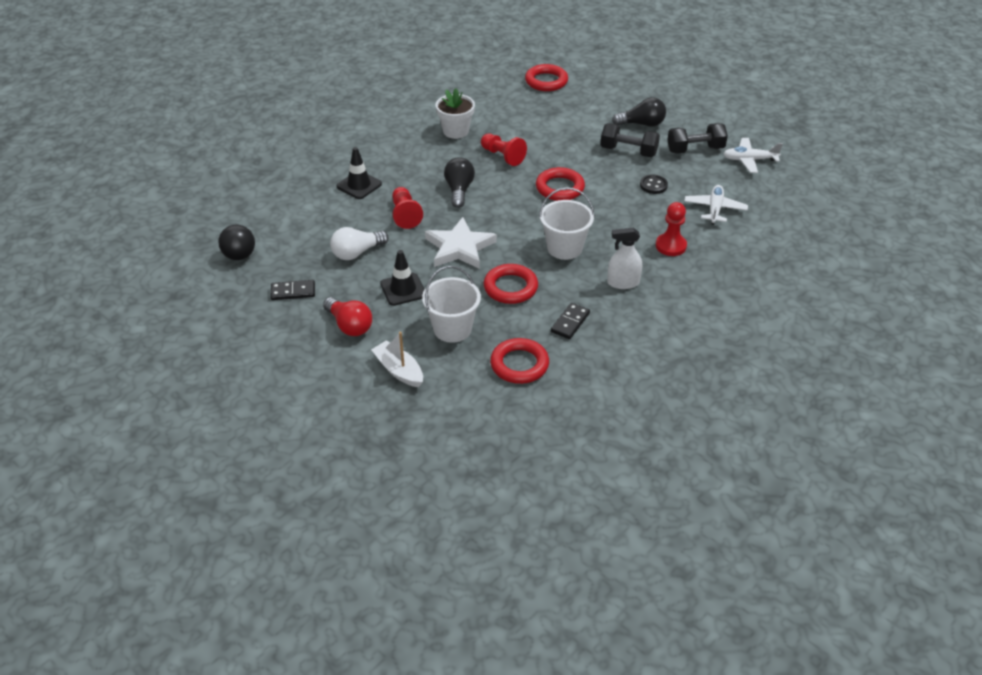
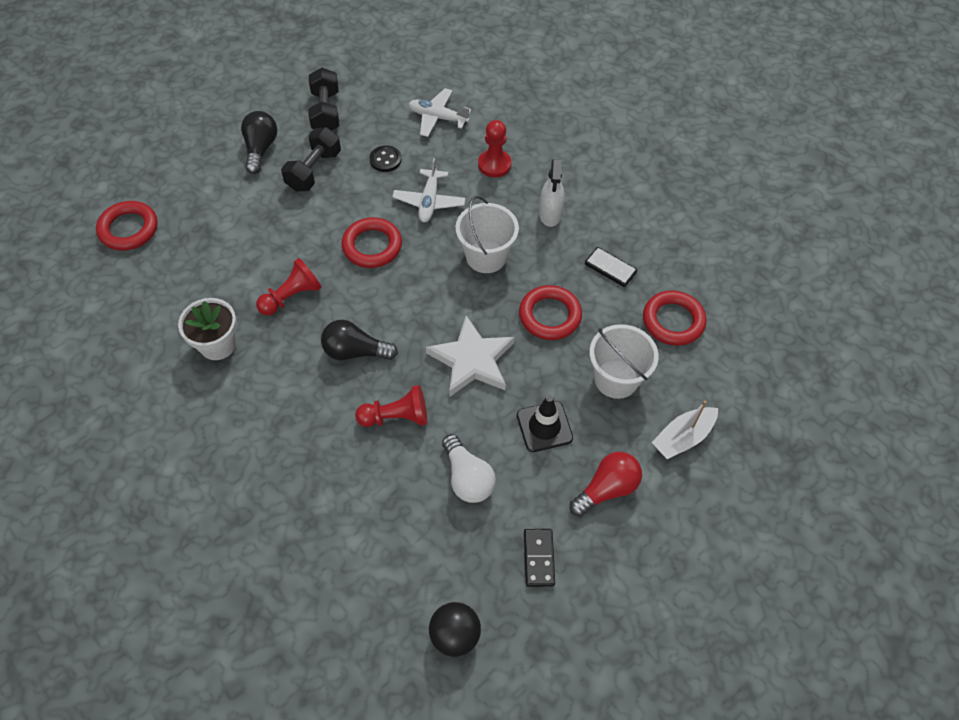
camera: 85 degrees left, 15 degrees up
black traffic cone [336,147,382,199] -> none
white plane [723,138,783,173] -> white plane moved to [392,158,466,222]

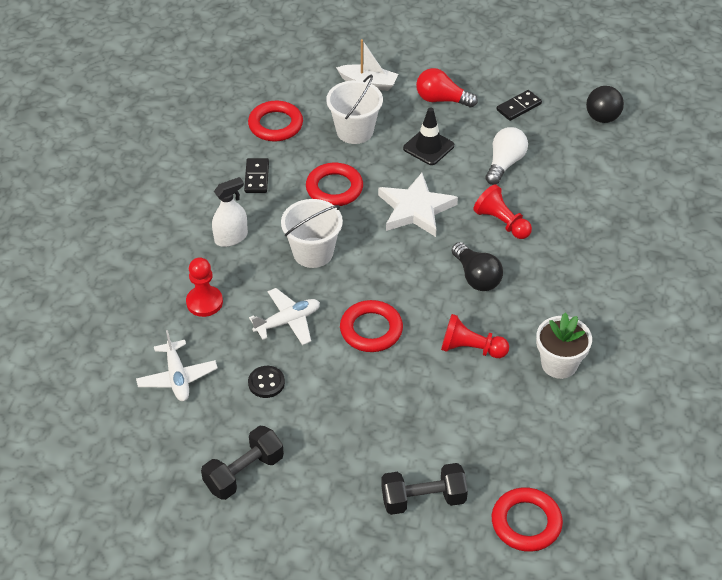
camera: 125 degrees left, 10 degrees down
black light bulb [241,111,277,174] -> none
black dumbbell [281,127,341,192] -> black dumbbell moved to [381,463,468,515]

